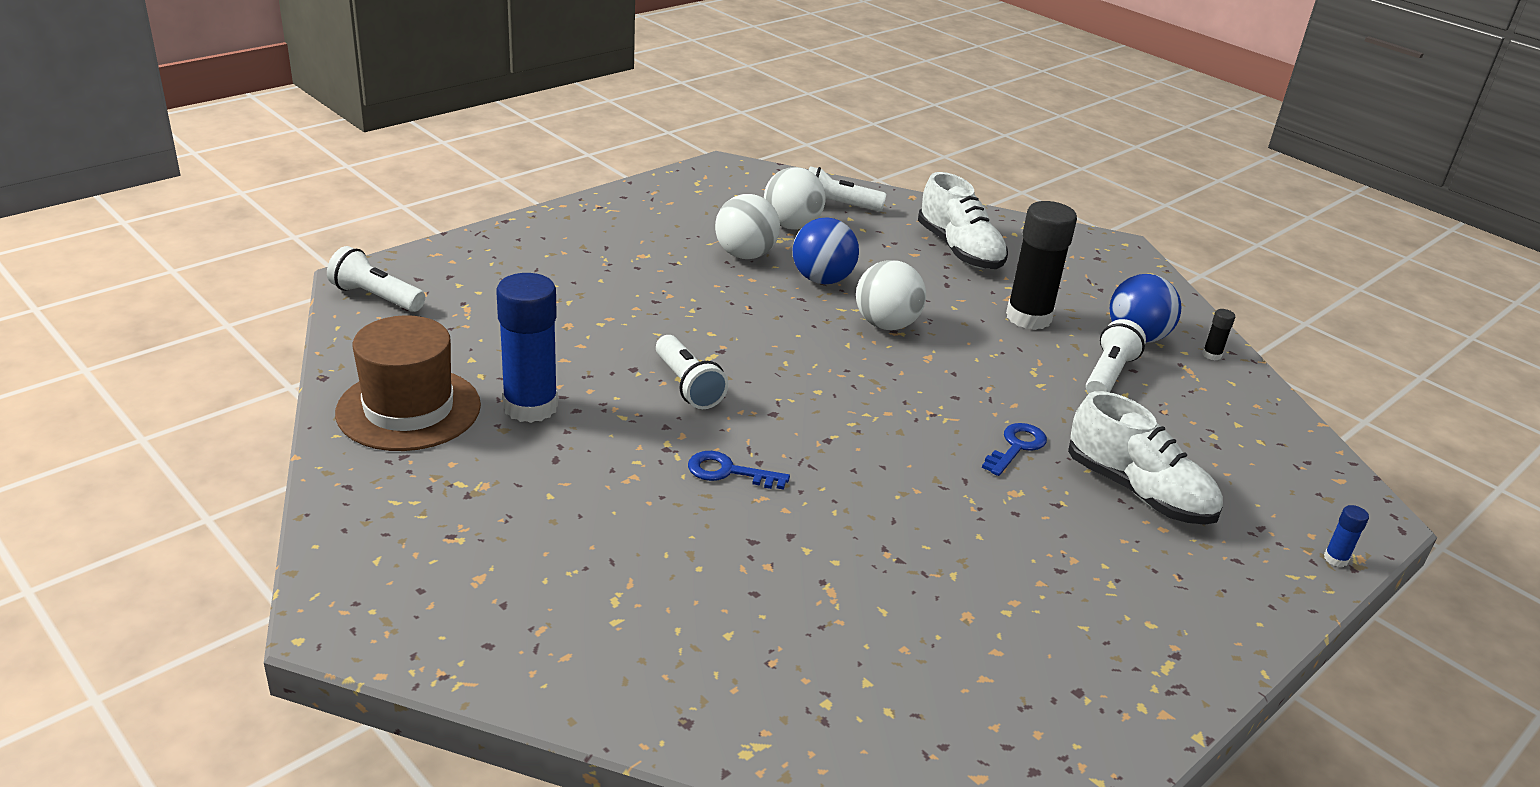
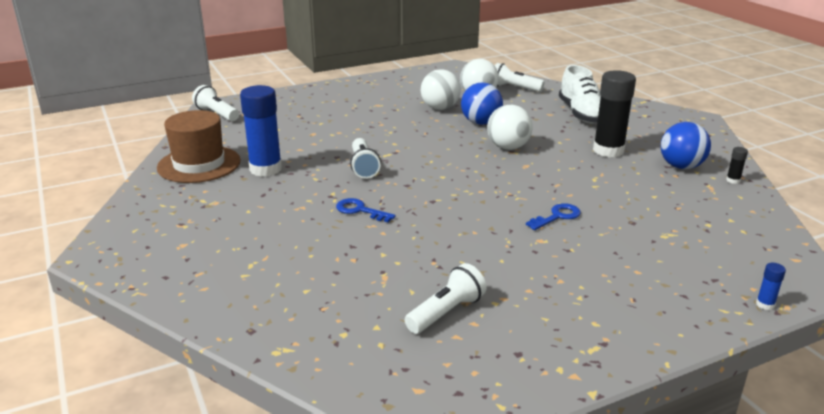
camera: 20 degrees right, 5 degrees down
white shoe [1068,391,1223,525] -> none
white flashlight [1086,319,1146,394] -> white flashlight moved to [405,263,487,334]

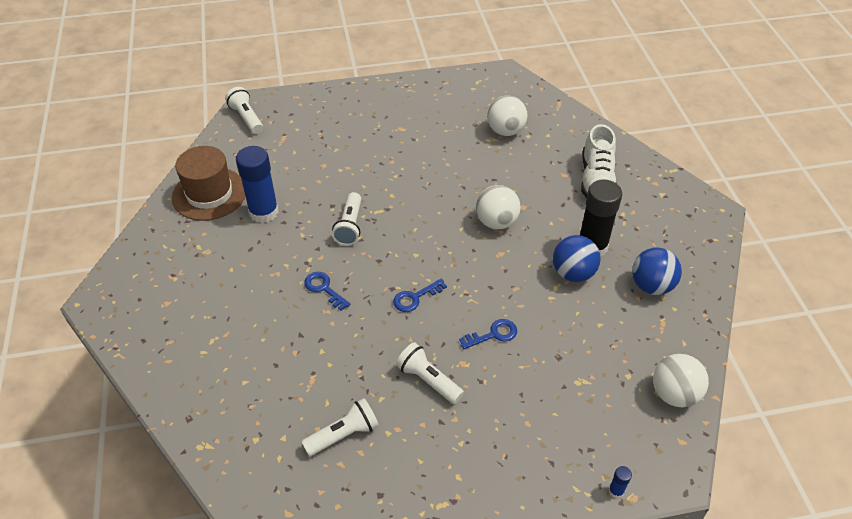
camera: 15 degrees right, 20 degrees up
white ball [421,69,461,110] -> white ball moved to [653,354,709,407]
blue ball [461,83,503,125] -> blue ball moved to [553,235,601,282]
white flashlight [495,63,545,92] -> white flashlight moved to [396,342,464,404]
black glue stick [726,147,748,184] -> none
none -> blue key [393,279,447,312]

